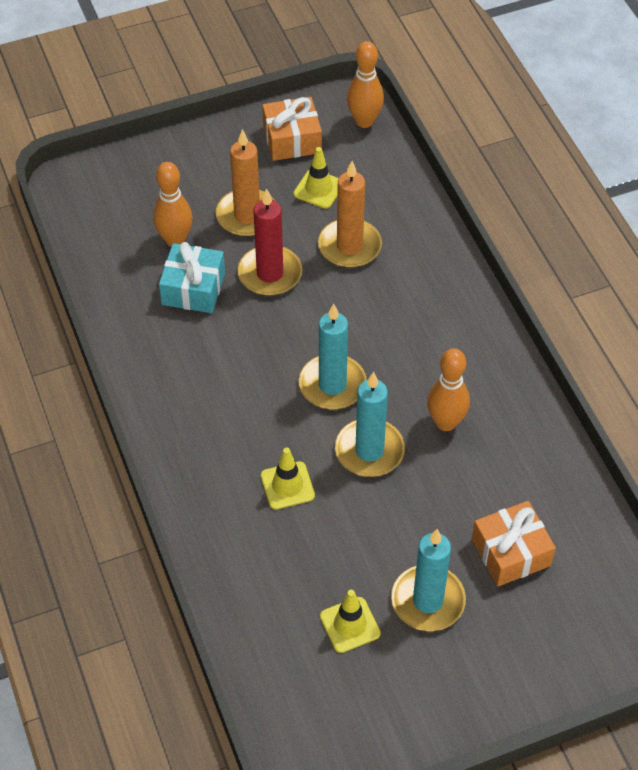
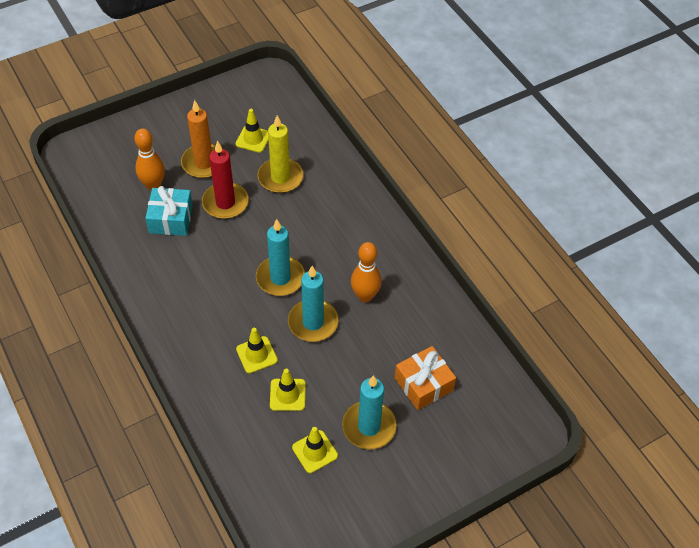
camera: 10 degrees left, 0 degrees up
orange gift [262,97,322,161] -> none
orange candle [318,161,382,268] -> yellow candle [257,115,303,193]
orange bowling pin [347,41,384,128] -> none
none -> yellow traffic cone [270,369,306,411]

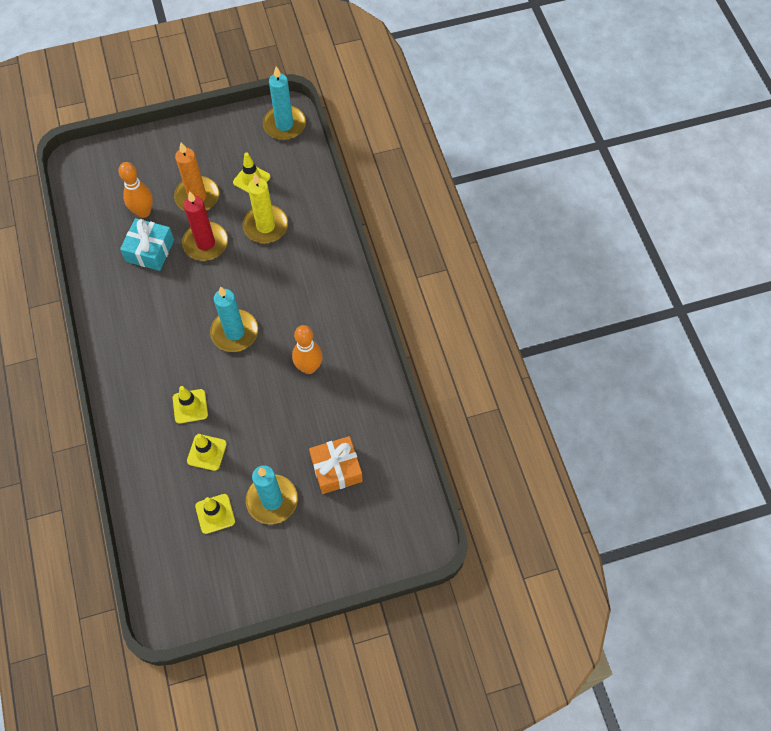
camera: 15 degrees right, 10 degrees up
turquoise candle [288,266,339,342] -> turquoise candle moved to [263,66,306,140]

